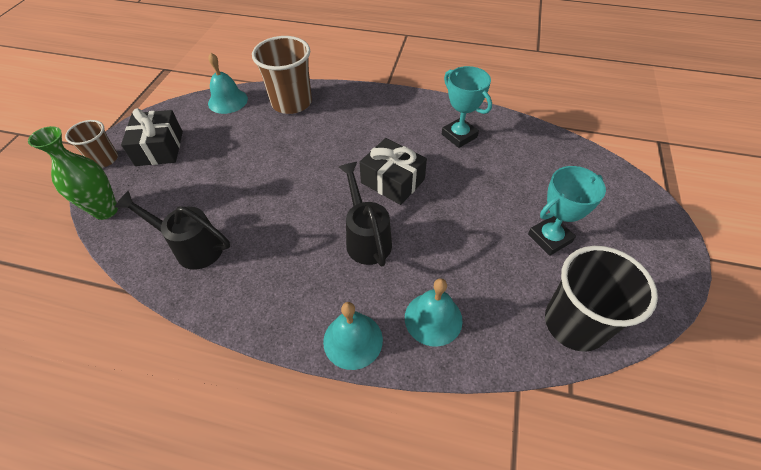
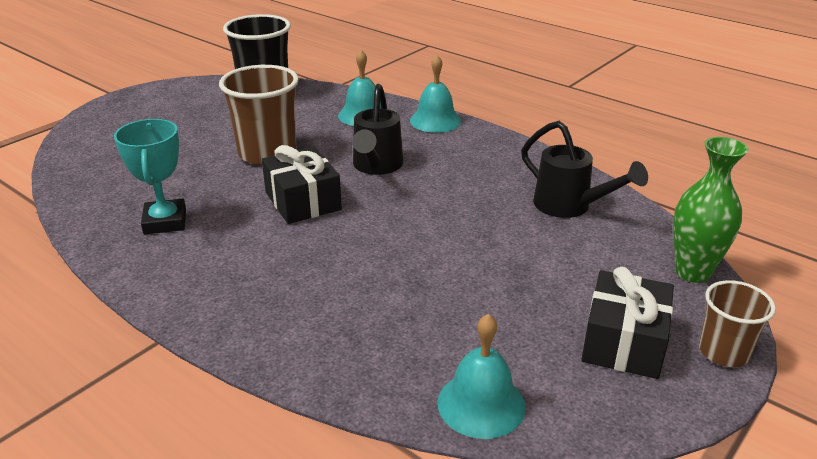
camera: 155 degrees left, 20 degrees down
brown cup [252,36,312,114] -> brown cup moved to [219,65,299,165]
turquoise trophy [528,166,606,256] -> none

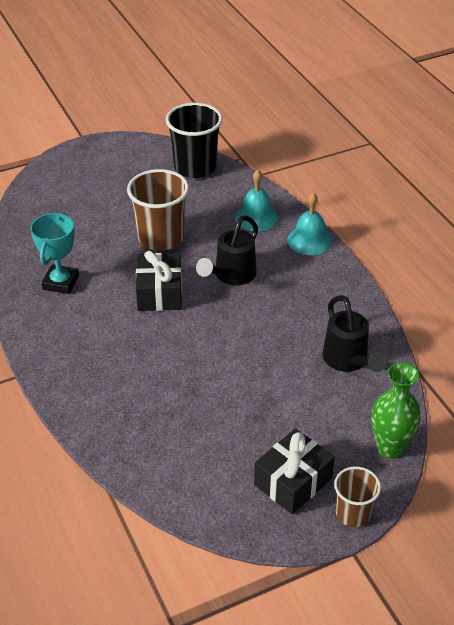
camera: 25 degrees right, 10 degrees up
turquoise bell [438,314,526,439] -> none

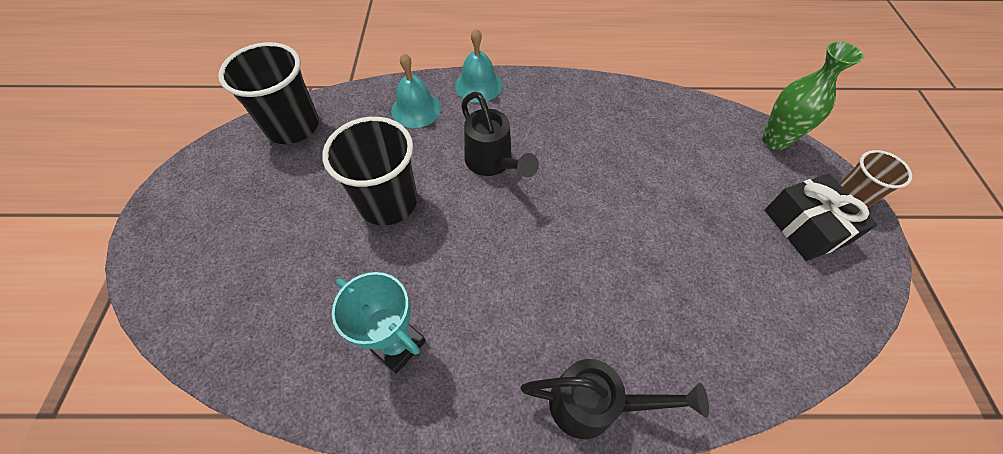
camera: 65 degrees left, 15 degrees up
brown cup [127,169,189,251] -> black cup [322,117,418,225]
black gift [136,251,182,311] -> none
black watering can [322,295,387,372] -> black watering can moved to [521,359,709,439]

